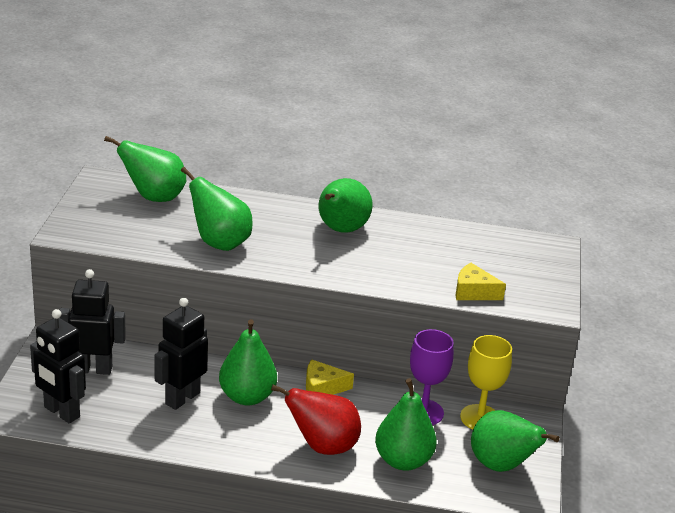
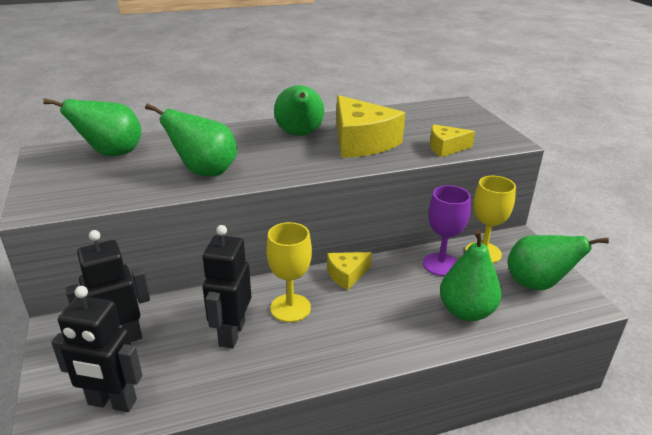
camera: 25 degrees left, 0 degrees up
green pear [219,319,277,406] -> yellow goblet [266,222,312,322]
red pear [271,384,361,455] -> none
none -> yellow cheese [336,95,405,158]

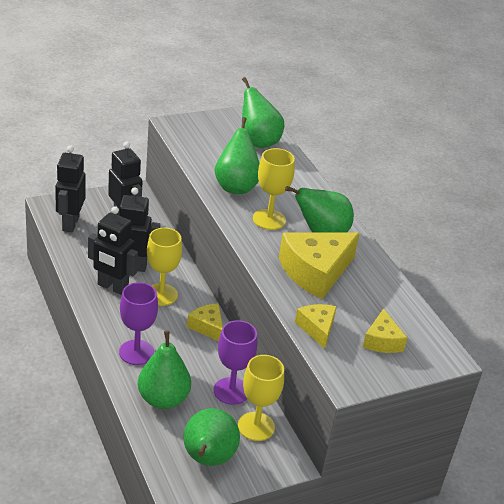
camera: 80 degrees right, 5 degrees up
none -> black robot [88,206,138,295]
none -> purple goblet [119,282,158,365]
none -> yellow goblet [253,148,295,230]
none -> yellow cheese [363,308,407,353]

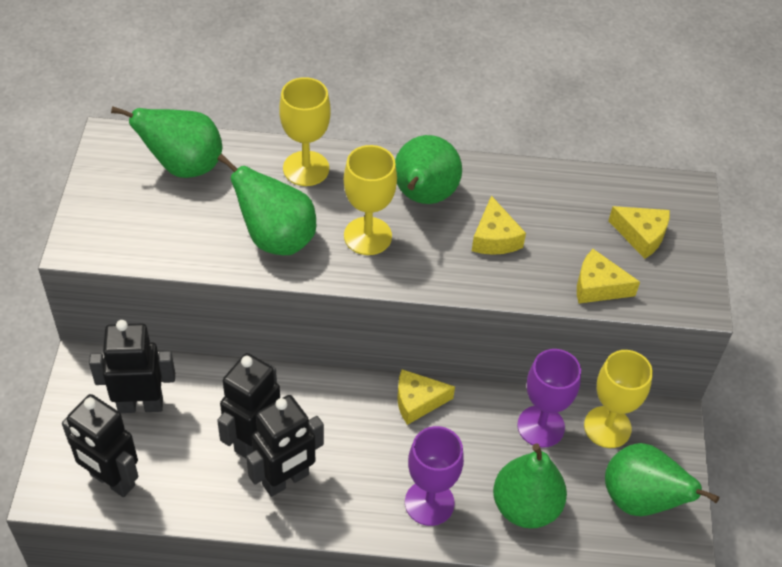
camera: 60 degrees left, 15 degrees up
yellow goblet [147,228,182,306] -> yellow goblet moved to [279,77,331,186]
yellow cheese [279,232,360,299] -> yellow cheese [472,196,526,255], size x0.53

